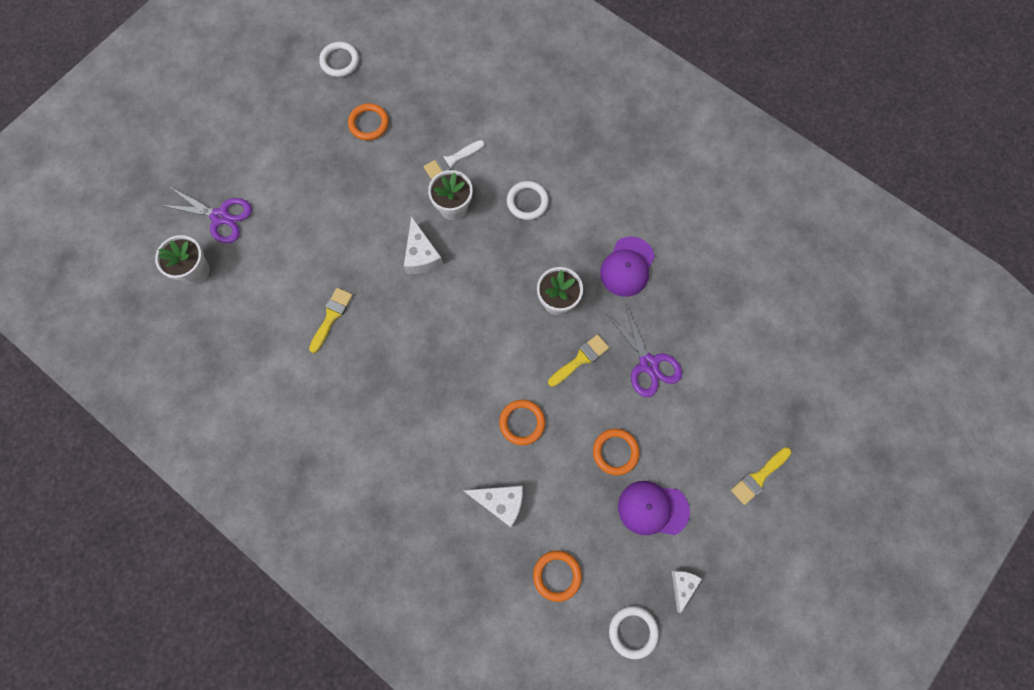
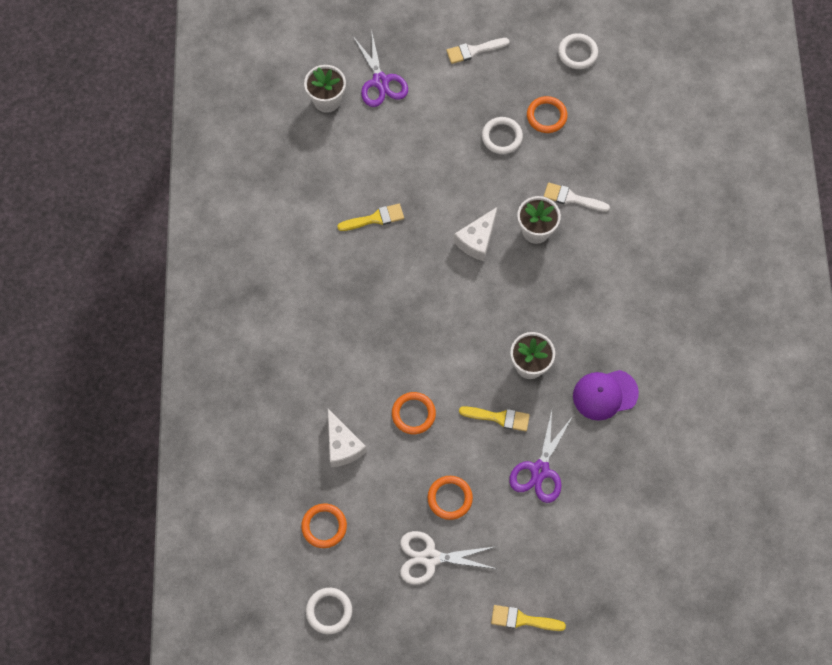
camera: 50 degrees right, 5 degrees down
white ring [507,181,549,220] -> white ring moved to [482,117,523,154]
purple cap [618,481,690,535] -> white scissors [400,531,497,584]
white cheese [672,570,702,613] -> none
none -> white brush [446,38,509,64]

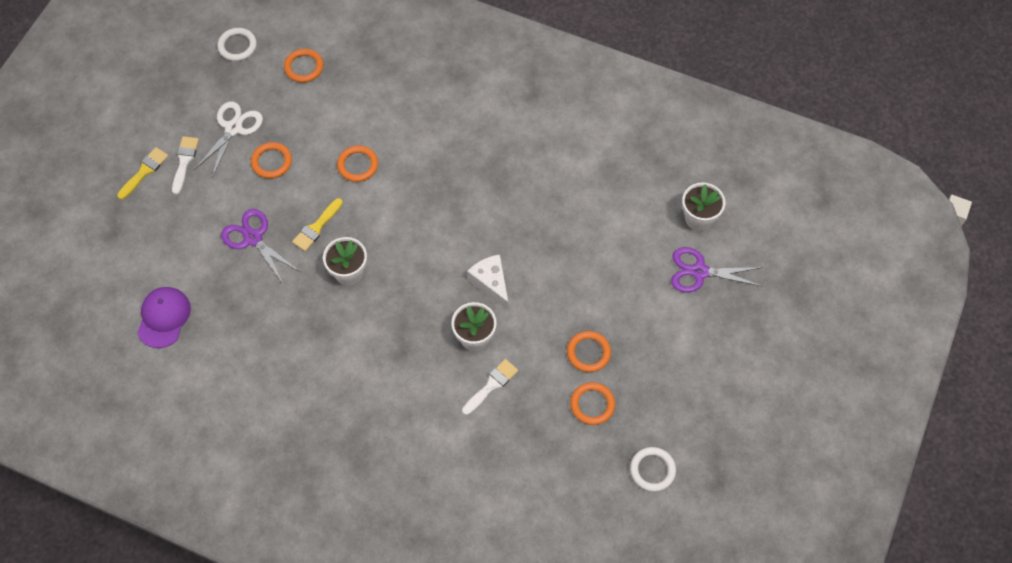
camera: 115 degrees right, 5 degrees down
white cheese [328,409,367,467] -> none
yellow brush [337,204,404,231] -> none
white brush [446,38,509,64] -> white brush moved to [172,136,199,195]
white ring [482,117,523,154] -> orange ring [567,331,611,372]
purple cap [573,370,639,421] -> purple cap moved to [137,287,191,348]

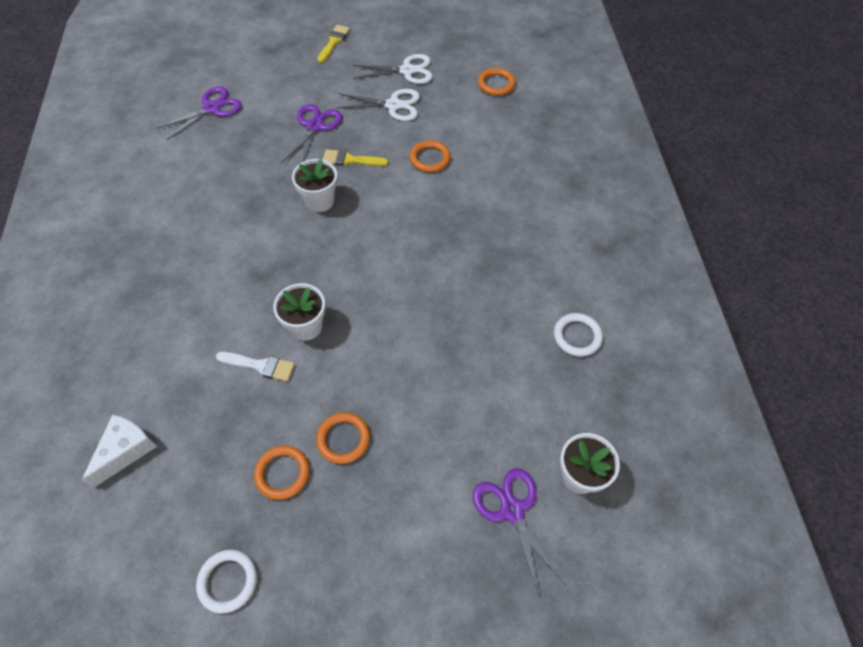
camera: 60 degrees right, 5 degrees down
yellow brush [117,147,168,200] -> yellow brush turned 75 degrees counterclockwise [317,25,350,63]
purple cap [137,287,191,348] -> purple scissors [156,86,242,140]
white brush [172,136,199,195] -> none
white ring [217,28,257,61] -> white ring moved to [554,313,603,357]
orange ring [251,142,292,179] -> white scissors [336,89,420,121]
white cheese [467,254,509,311] -> white cheese moved to [82,414,157,488]

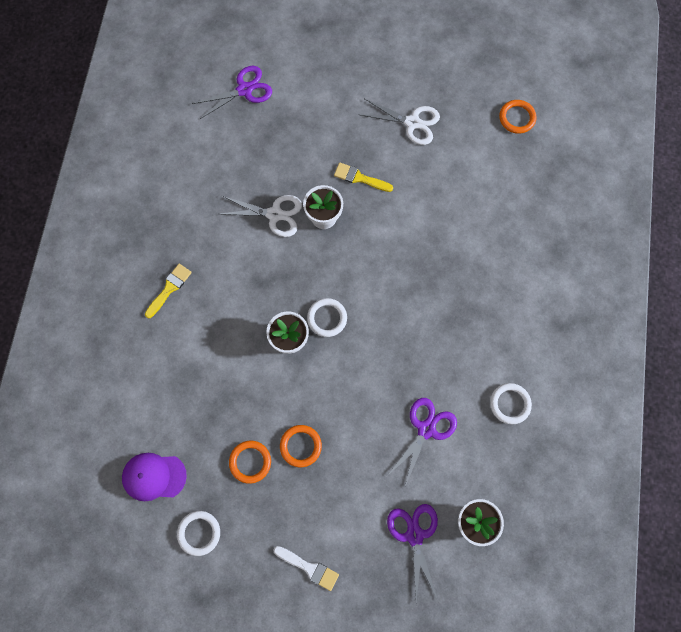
camera: 15 degrees right, 15 degrees up
white cheese [82,414,157,488] -> none
white brush [216,352,295,382] -> white brush moved to [274,546,339,591]
purple scissors [281,104,342,163] -> purple scissors moved to [387,398,457,487]
yellow brush [317,25,350,63] -> yellow brush moved to [145,264,192,318]
white scissors [353,54,433,84] -> white scissors moved to [220,195,302,237]
orange ring [410,140,451,172] -> none
none -> purple cap [122,453,187,501]
none -> white ring [307,298,347,337]

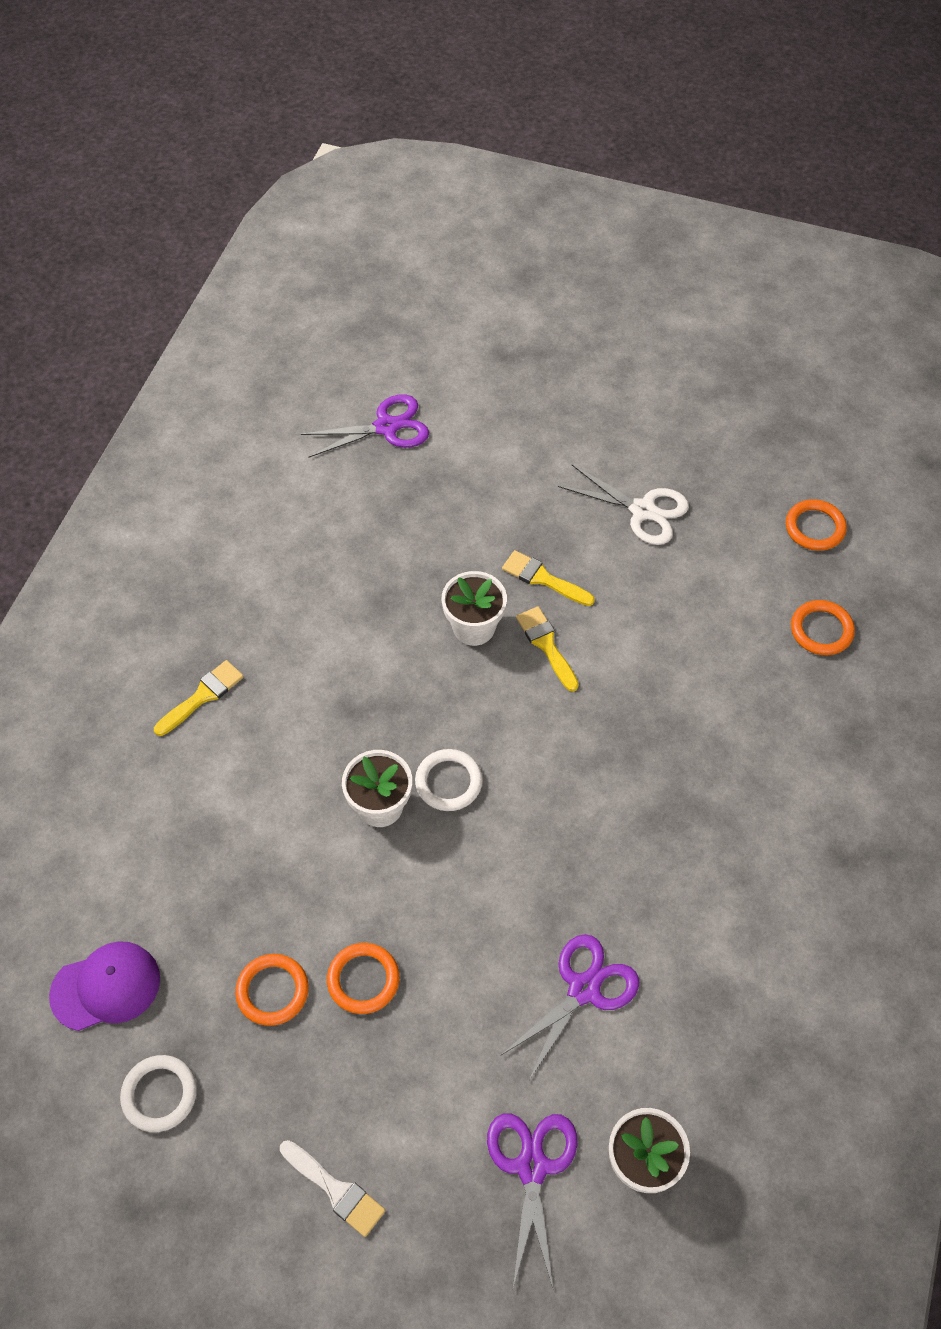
camera: 10 degrees right, 15 degrees down
purple cap [122,453,187,501] -> purple cap turned 150 degrees clockwise [49,941,160,1031]
white scissors [220,195,302,237] -> none
white ring [490,383,532,424] -> none
none -> yellow brush [516,606,579,692]
none -> orange ring [791,600,855,655]

